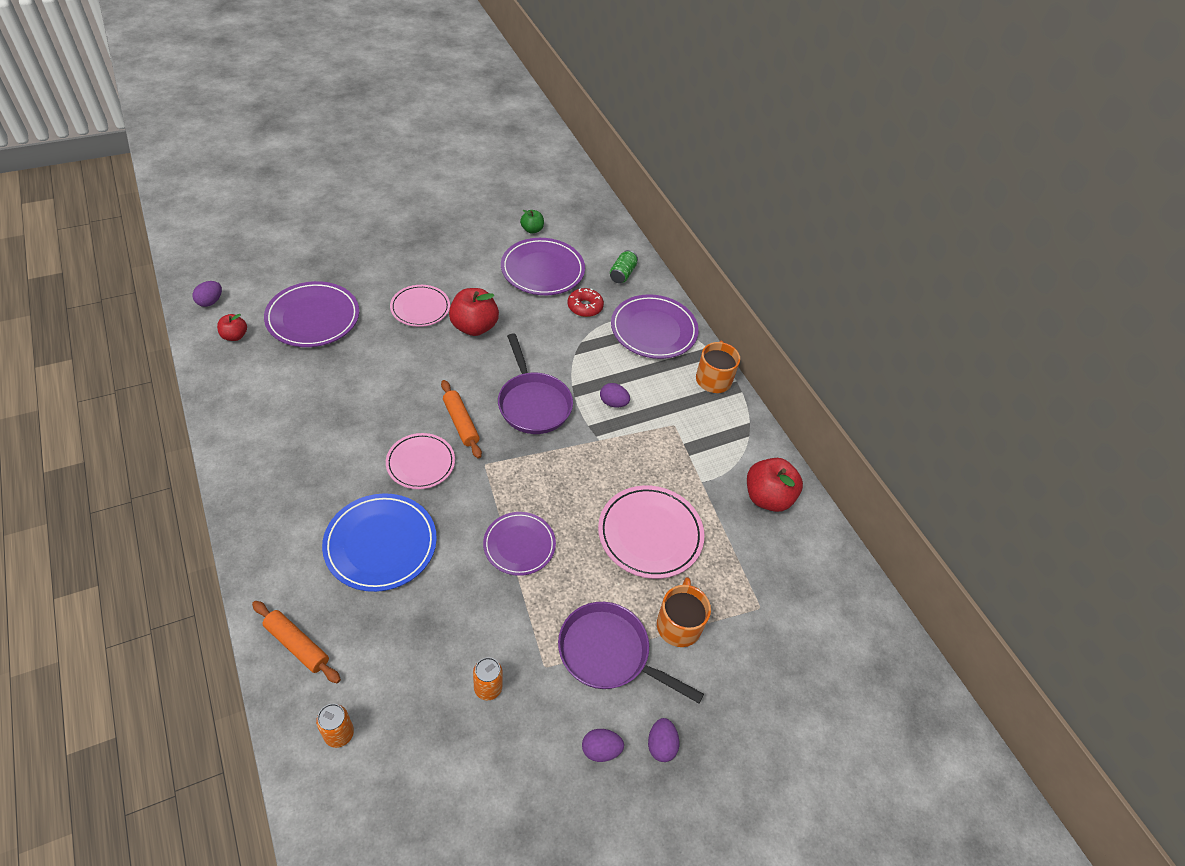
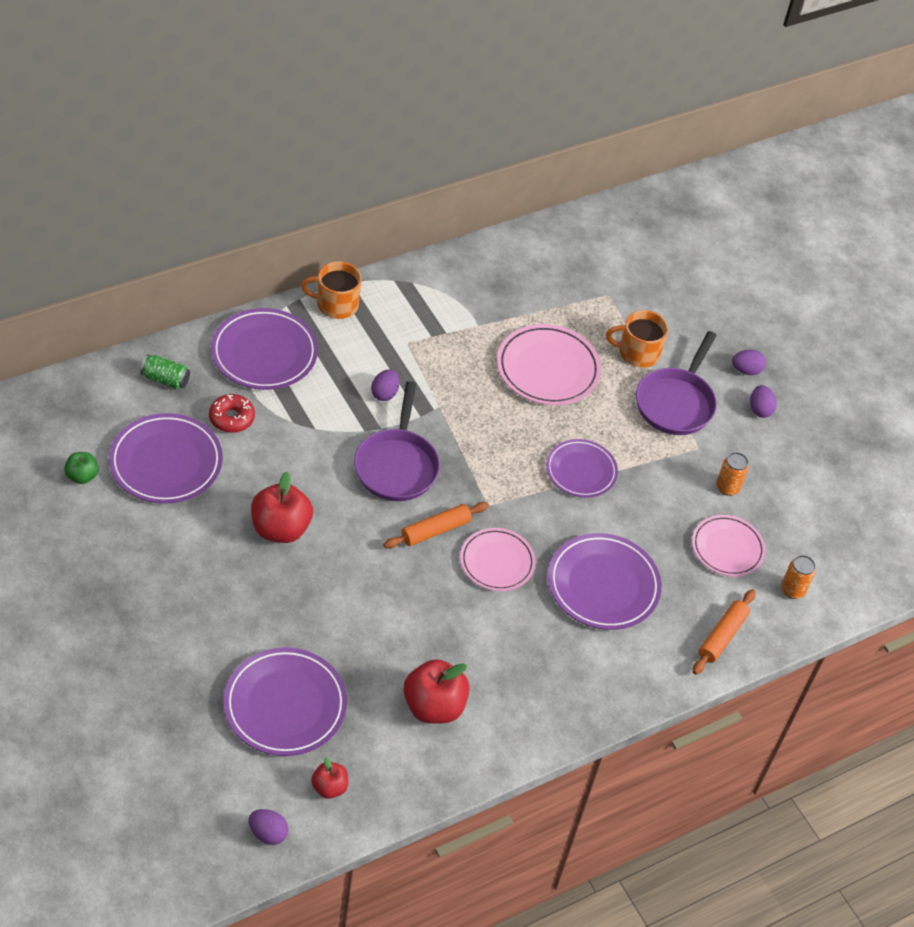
camera: 95 degrees left, 0 degrees up
blue plate [322,493,437,592] -> purple plate [548,533,662,630]
pink plate [390,285,450,327] -> pink plate moved to [692,515,765,577]
purple pan [498,334,573,434] -> purple pan turned 120 degrees clockwise [354,381,440,501]
red apple [747,458,803,512] -> red apple moved to [403,659,469,724]

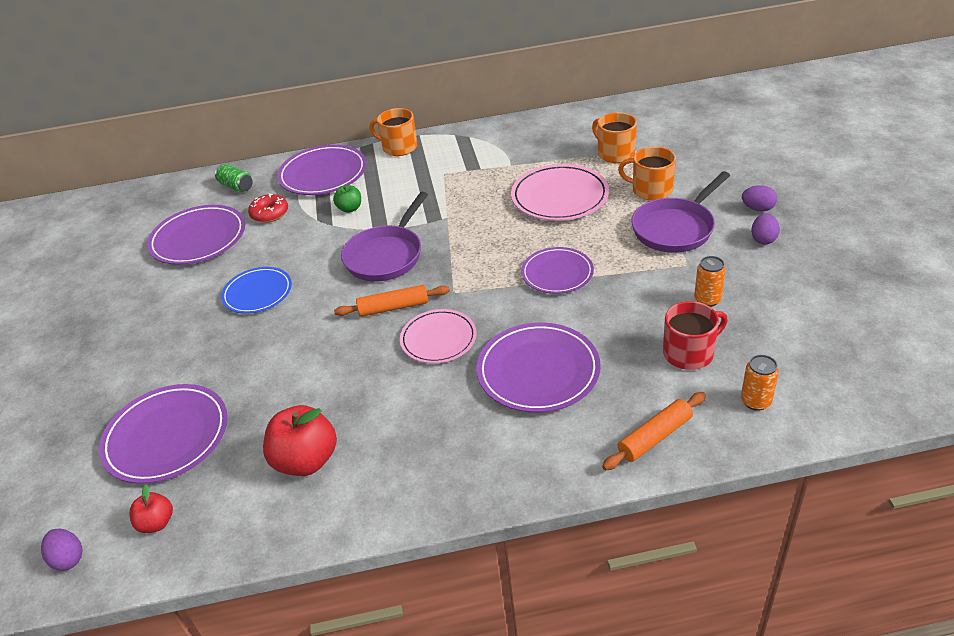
camera: 30 degrees right, 10 degrees down
green apple [64,452,98,484] -> green apple moved to [333,185,361,213]
red apple [251,472,313,543] -> blue plate [221,267,292,314]
purple egg [371,369,400,401] -> none
pink plate [692,515,765,577] -> red mug [663,301,728,370]
none -> orange mug [592,112,637,163]

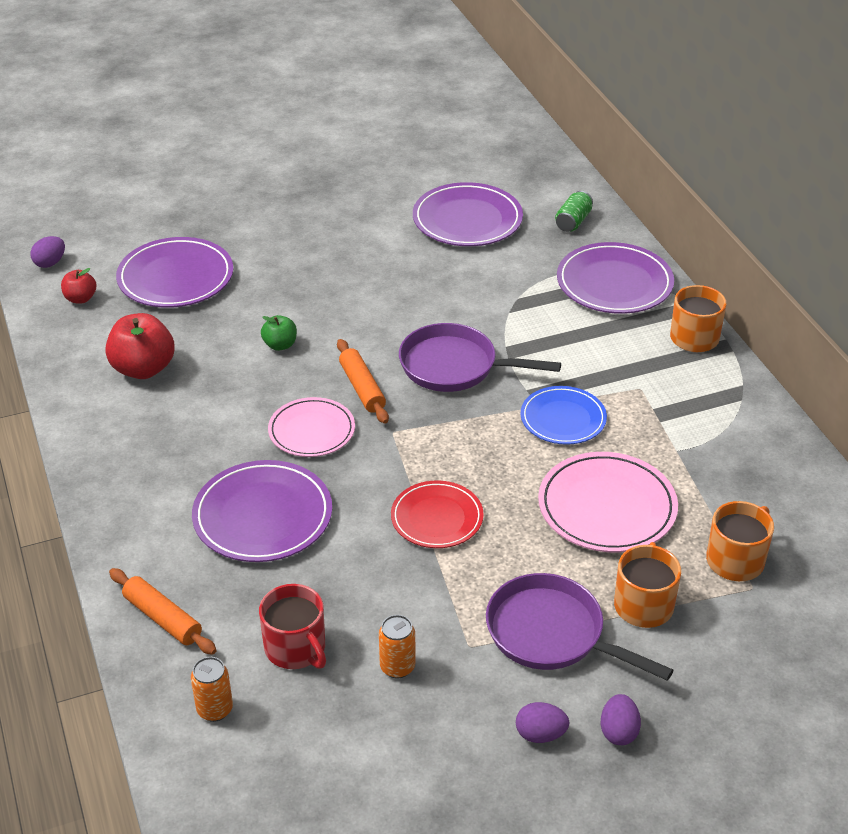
camera: 75 degrees right, 0 degrees up
blue plate [221,267,292,314] -> blue plate moved to [521,386,607,445]
red donut [248,194,288,223] -> none
green apple [333,185,361,213] -> green apple moved to [261,315,297,351]
purple plate [521,247,594,294] -> red plate [391,480,484,548]

